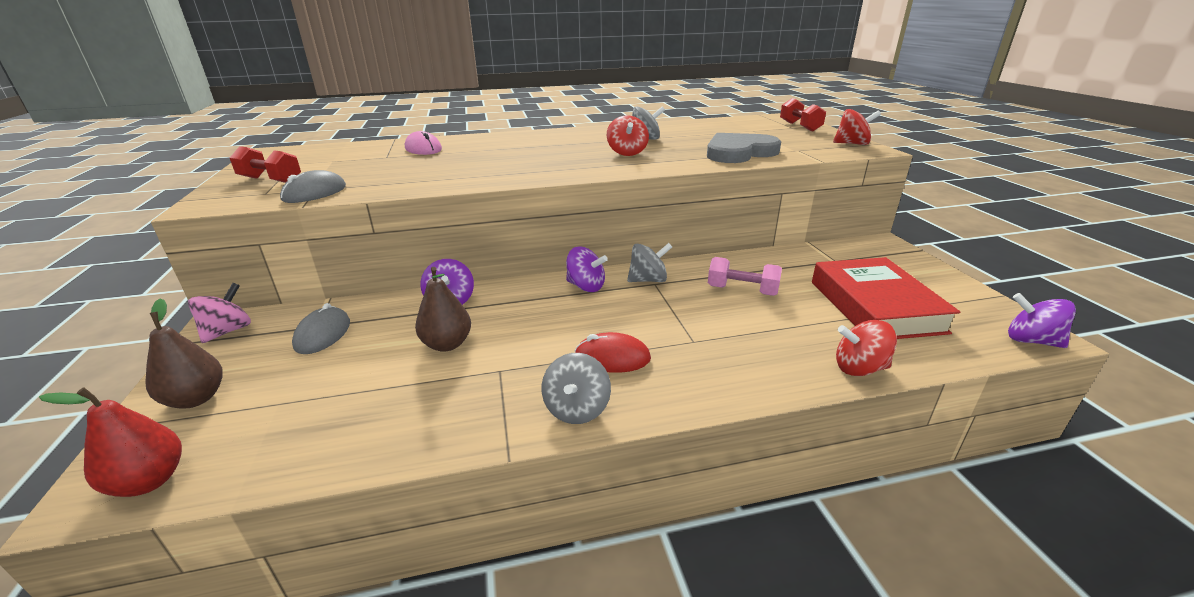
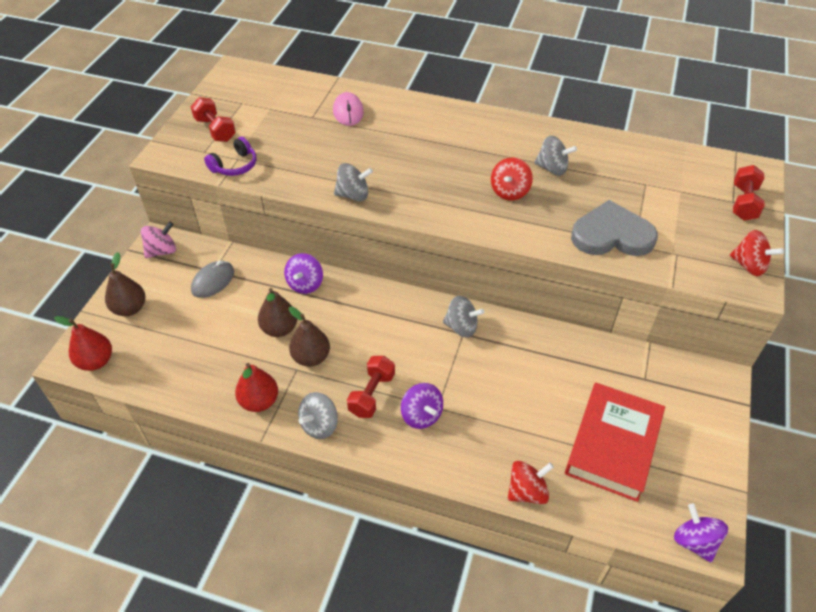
camera: 30 degrees right, 20 degrees up
grey mouse [280,170,346,203] -> purple headphones [204,137,256,176]
purple spinning top [566,246,608,292] -> purple spinning top moved to [401,383,443,429]
red mouse [575,332,651,373] -> red dumbbell [347,356,395,418]
pink dumbbell [708,257,782,296] -> none
red spinning top [836,320,897,376] -> red spinning top turned 120 degrees clockwise [507,461,554,504]
none -> red pear [235,363,278,412]
none -> brown pear [289,307,330,367]
none -> grey spinning top [334,163,373,201]

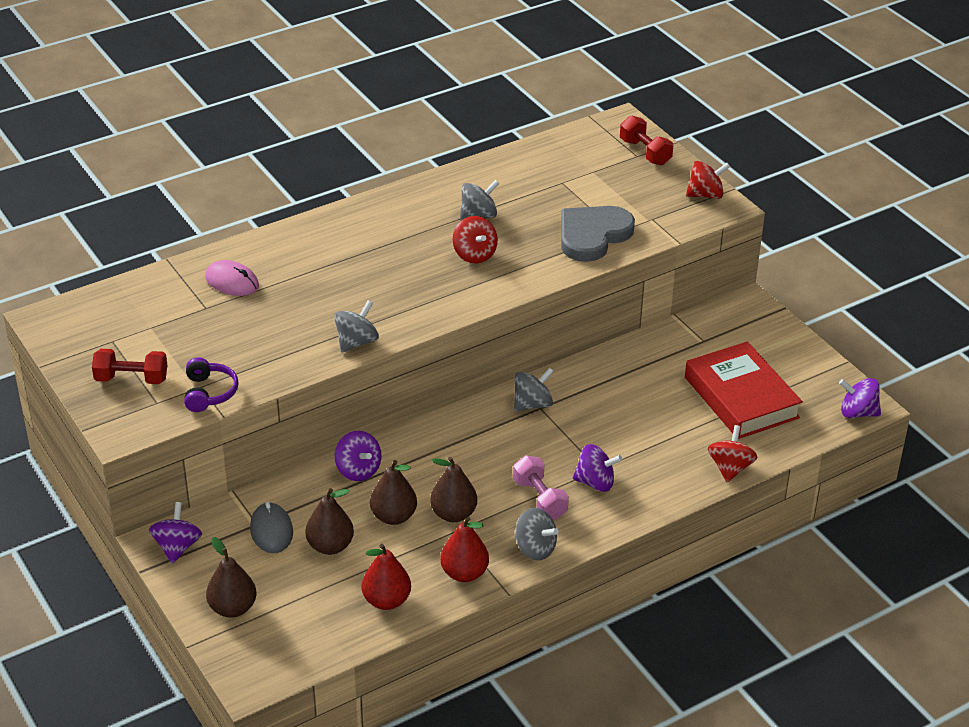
camera: 50 degrees left, 10 degrees down
red pear [54,316,112,371] -> red pear moved to [362,544,411,610]
pink spinning top [141,221,176,258] -> purple spinning top [149,502,202,564]
grey spinning top [298,392,338,439] -> grey spinning top turned 45 degrees counterclockwise [515,508,559,561]
red dumbbell [347,356,395,418] -> pink dumbbell [513,455,569,520]
none -> brown pear [305,488,354,555]

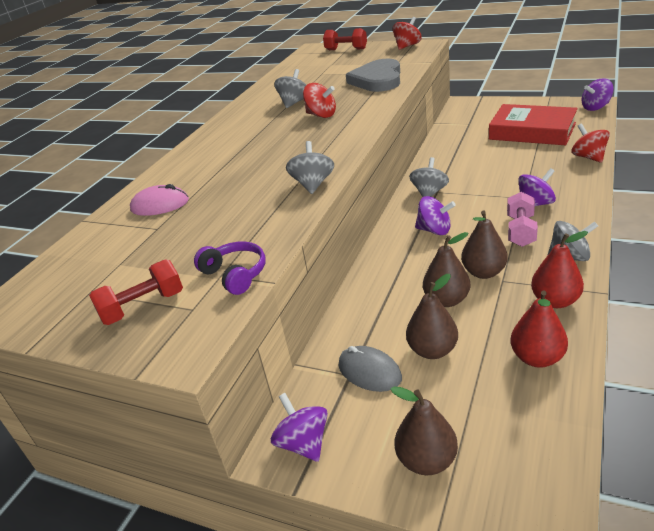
camera: 30 degrees left, 5 degrees down
purple spinning top [335,431,382,481] -> purple spinning top moved to [415,196,456,235]
pink dumbbell [513,455,569,520] -> pink dumbbell turned 75 degrees clockwise [507,192,538,247]

